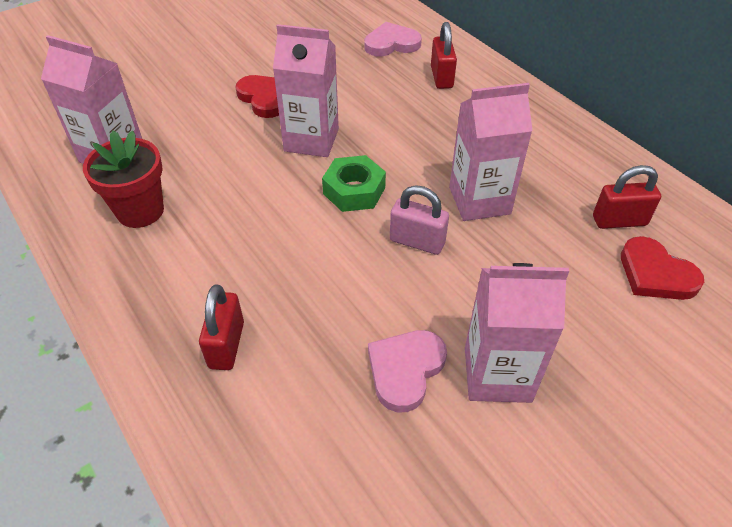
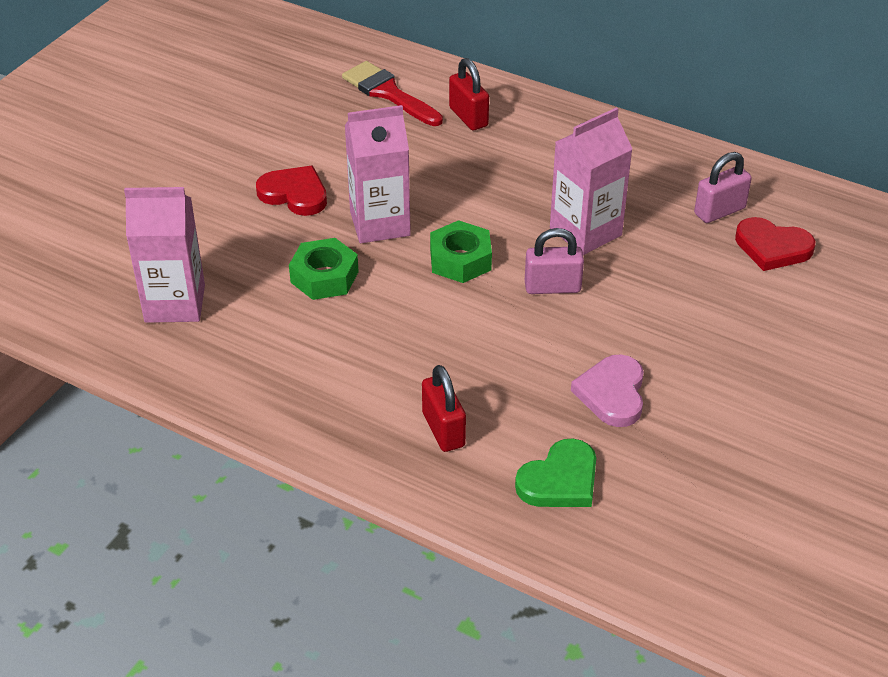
camera: 25 degrees left, 5 degrees down
red flower pot [83,130,164,228] -> none
pink heart [364,22,422,56] -> red brush [342,61,443,126]
pink carton [465,263,569,403] -> none
red padlock [593,165,661,229] -> pink padlock [694,152,752,223]
none -> green nut [289,238,359,300]
none -> green heart [515,438,596,507]

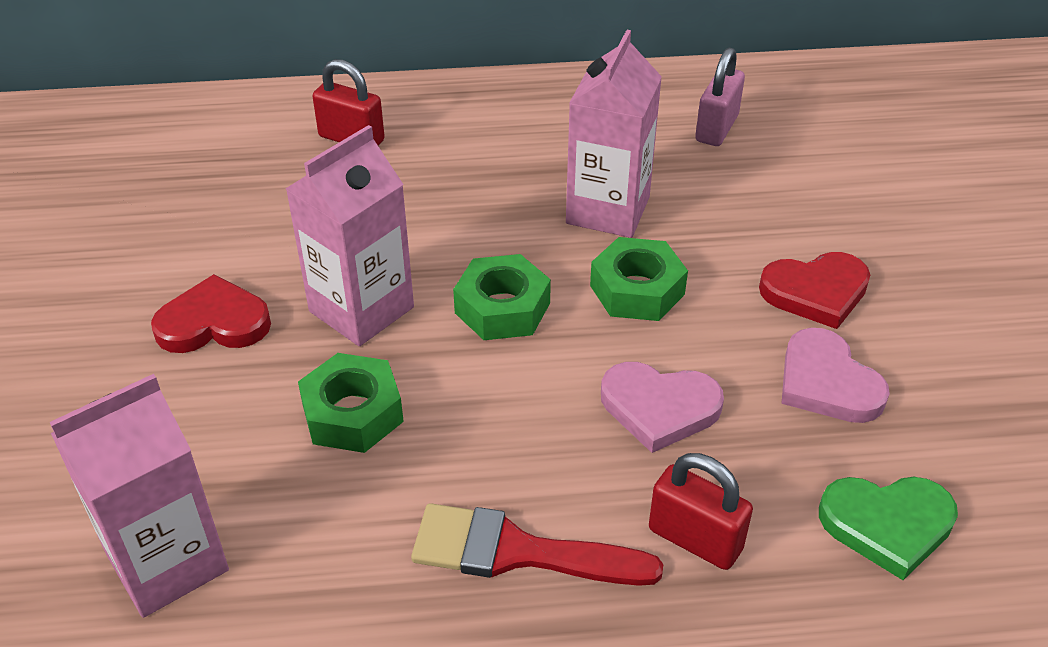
camera: 35 degrees left, 0 degrees up
red brush [342,61,443,126] -> red brush moved to [411,503,663,586]
green heart [515,438,596,507] -> green heart turned 75 degrees clockwise [819,477,958,580]
pink padlock [525,228,584,294] -> green nut [590,237,688,321]
red heart [735,217,815,271] -> red heart moved to [759,252,870,329]
none -> pink heart [601,362,724,453]

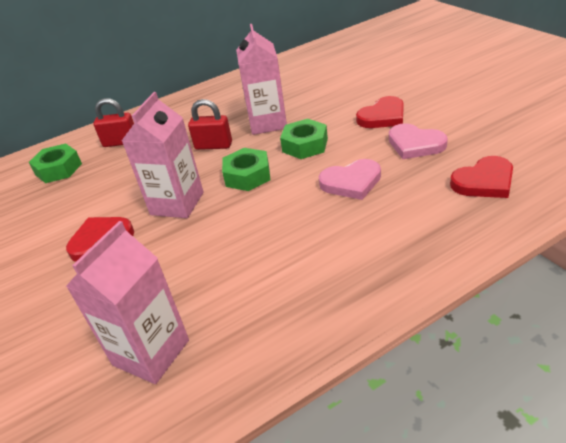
camera: 20 degrees left, 5 degrees down
green nut [298,353,404,453] -> green nut moved to [29,143,82,183]
red brush [411,503,663,586] -> none
red padlock [649,453,753,570] -> red padlock moved to [188,99,232,150]
pink padlock [695,48,745,146] -> none
green heart [819,477,958,580] -> red heart [450,156,513,198]

